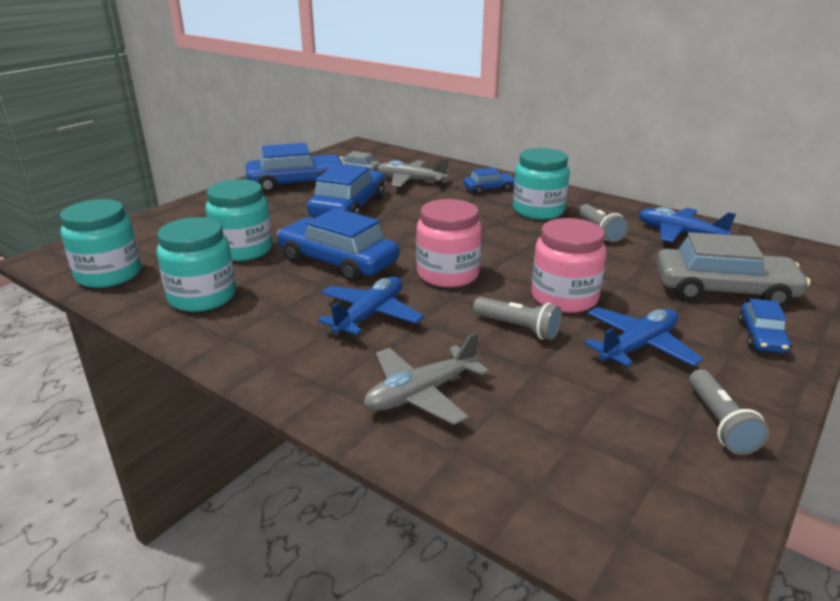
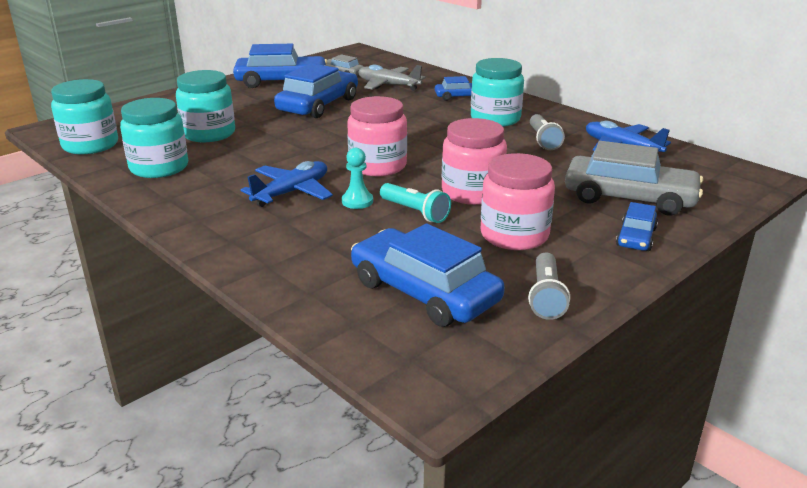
camera: 10 degrees right, 0 degrees up
blue car [277,208,399,282] -> blue car moved to [351,223,505,327]
grey plane [364,332,489,425] -> none
grey flashlight [473,297,562,340] -> turquoise flashlight [380,183,451,223]
blue plane [585,307,703,367] -> pink jar [480,153,555,250]
none -> turquoise pawn [342,148,373,209]

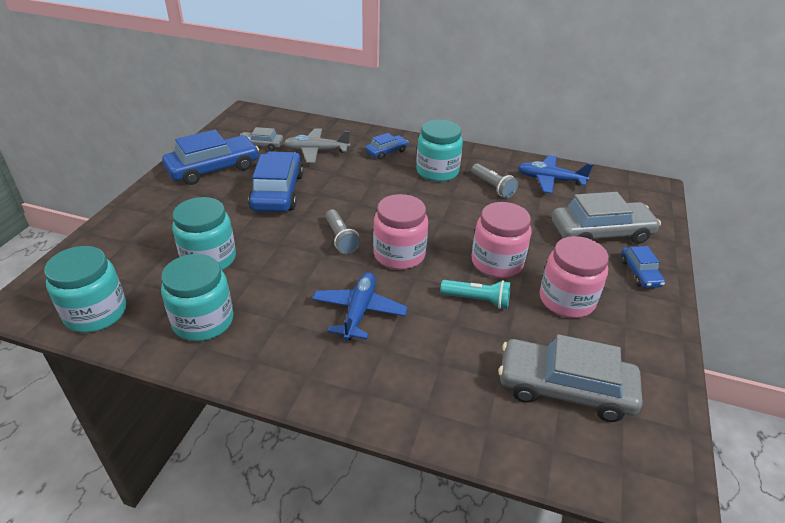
camera: 30 degrees left, 10 degrees up
turquoise pawn [342,148,373,209] -> none
blue car [351,223,505,327] -> grey car [499,334,642,422]
grey flashlight [528,252,570,320] -> grey flashlight moved to [326,210,361,254]

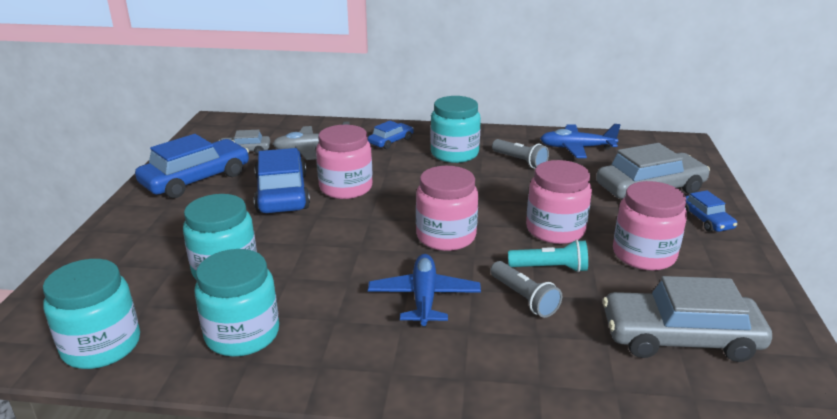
camera: 10 degrees left, 10 degrees down
grey flashlight [326,210,361,254] -> grey flashlight moved to [491,261,562,318]
none -> pink jar [316,125,372,199]

